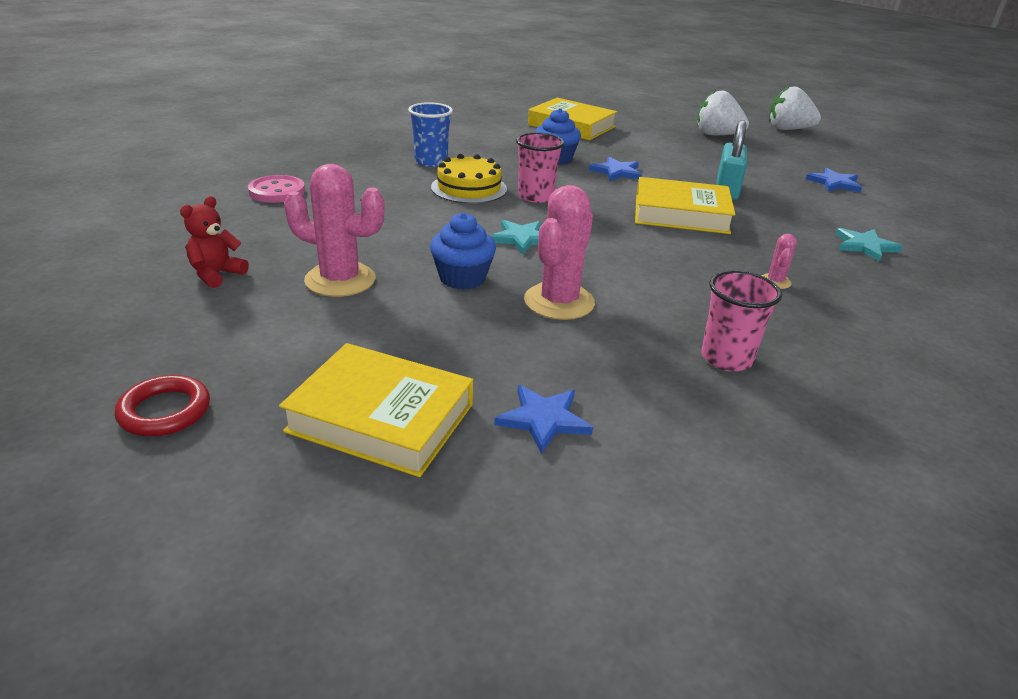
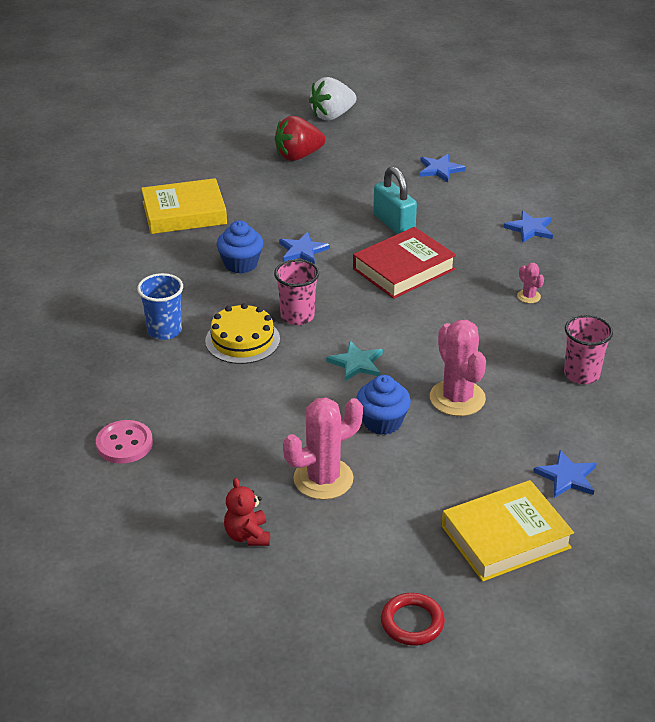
camera: 45 degrees left, 5 degrees up
yellow book [635,177,736,234] -> red book [353,227,456,299]
white strawberry [697,90,749,135] -> red strawberry [275,116,326,161]
turquoise star [835,228,903,262] -> blue star [503,211,553,243]

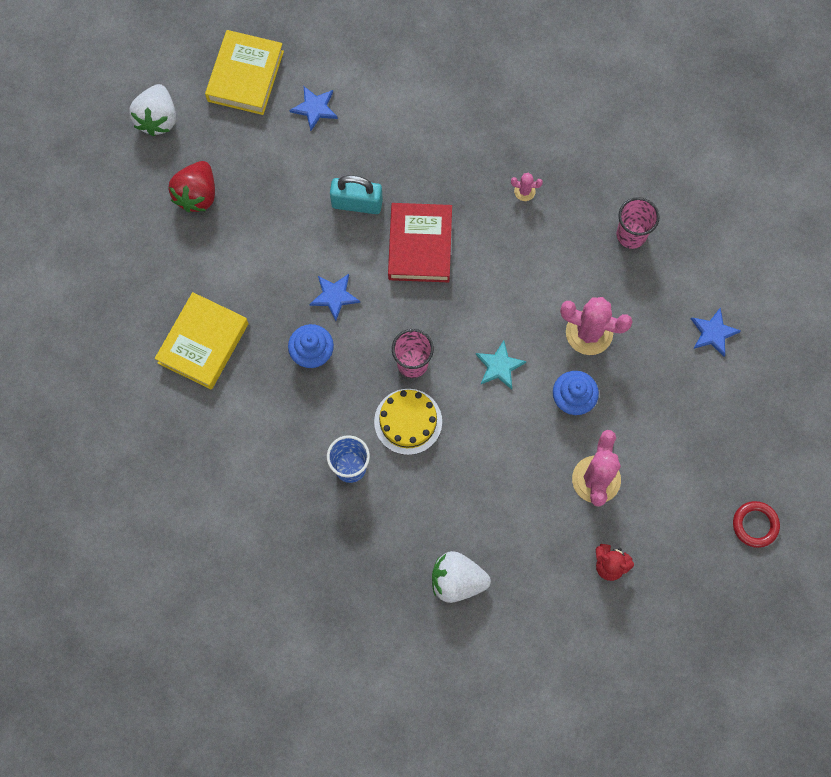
camera: 50 degrees left, 35 degrees up
pink button [96,420,153,464] -> white strawberry [432,551,491,603]
yellow book [442,480,574,582] -> yellow book moved to [205,30,284,115]
blue star [503,211,553,243] -> none

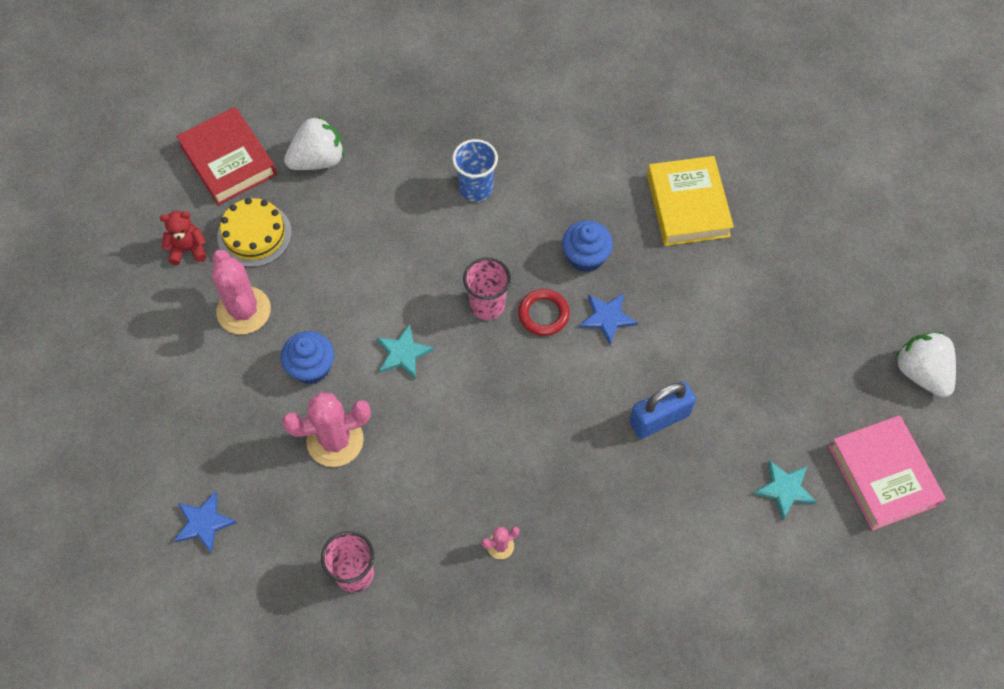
camera: 145 degrees right, 10 degrees down
red strawberry [169,161,215,212] -> none
yellow book [205,30,284,115] -> pink book [829,415,946,531]
blue star [289,87,338,131] -> turquoise star [753,460,817,520]
turquoise padlock [330,175,383,214] -> blue padlock [630,382,696,439]
yellow cake [374,389,442,455] -> yellow cake moved to [217,198,292,267]
red book [388,203,452,282] -> red book moved to [176,107,277,205]
red ring [733,501,780,548] -> red ring moved to [518,289,570,336]

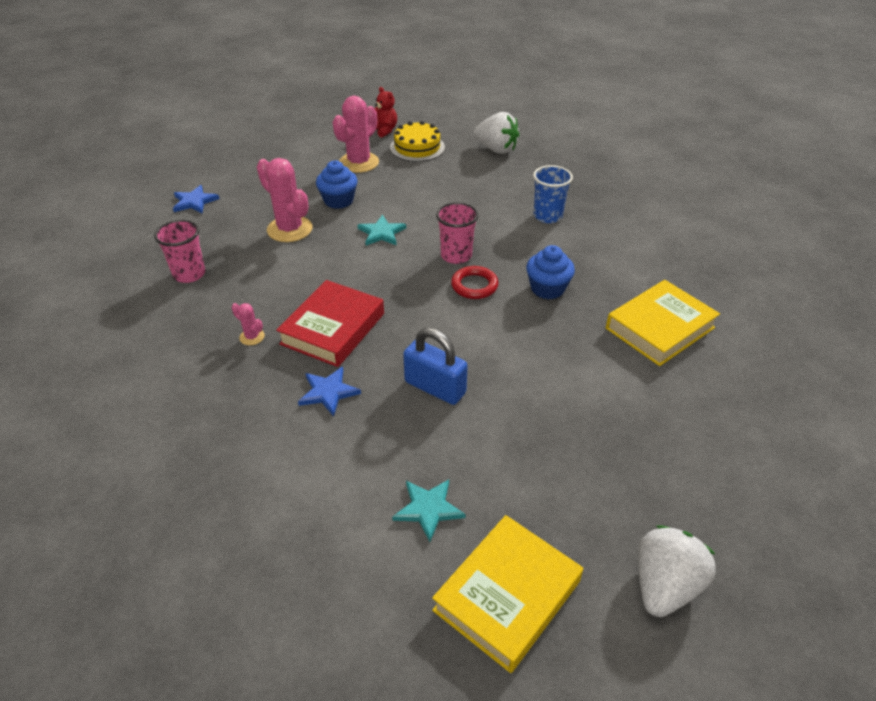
camera: 60 degrees right, 20 degrees down
red book [176,107,277,205] -> red book moved to [276,280,384,367]
blue star [579,293,638,345] -> blue star moved to [298,367,361,416]
pink book [829,415,946,531] -> yellow book [432,515,583,673]

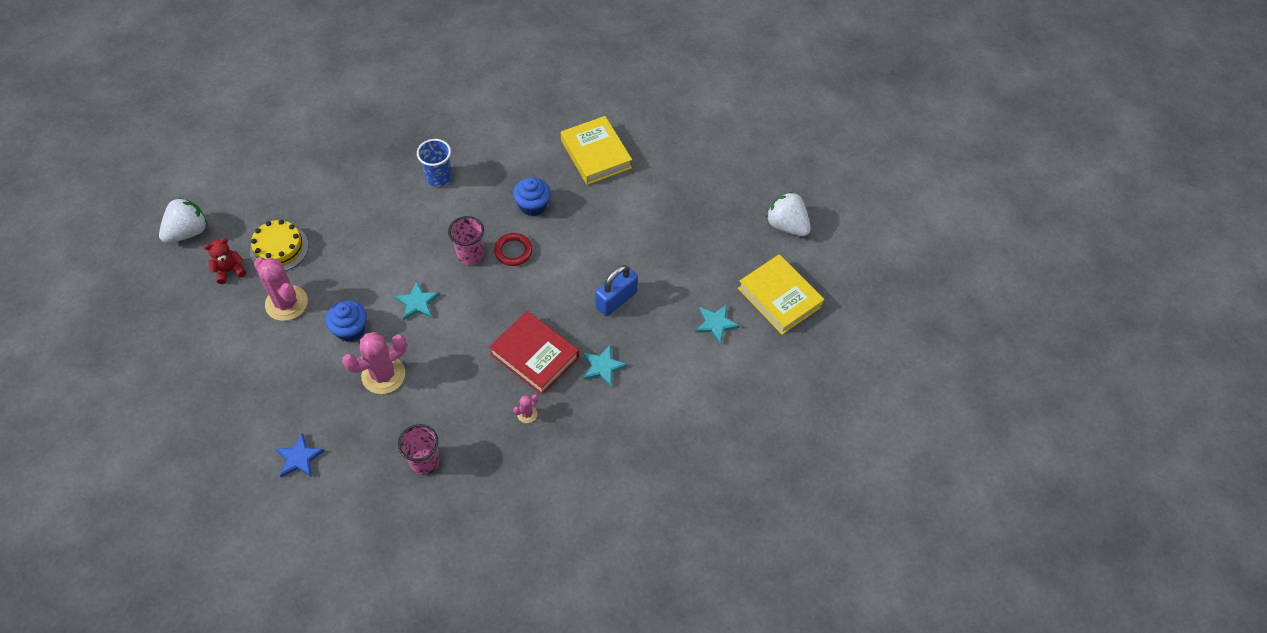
camera: 80 degrees left, 15 degrees up
blue star [298,367,361,416] -> turquoise star [583,345,628,386]
white strawberry [474,112,519,154] -> white strawberry moved to [159,197,207,243]

